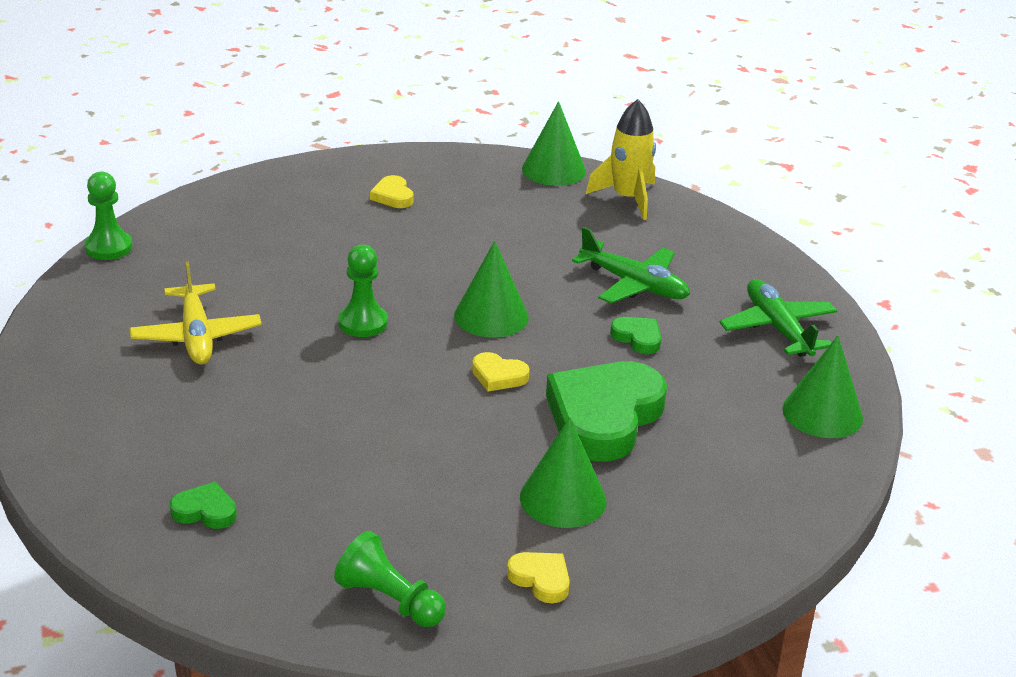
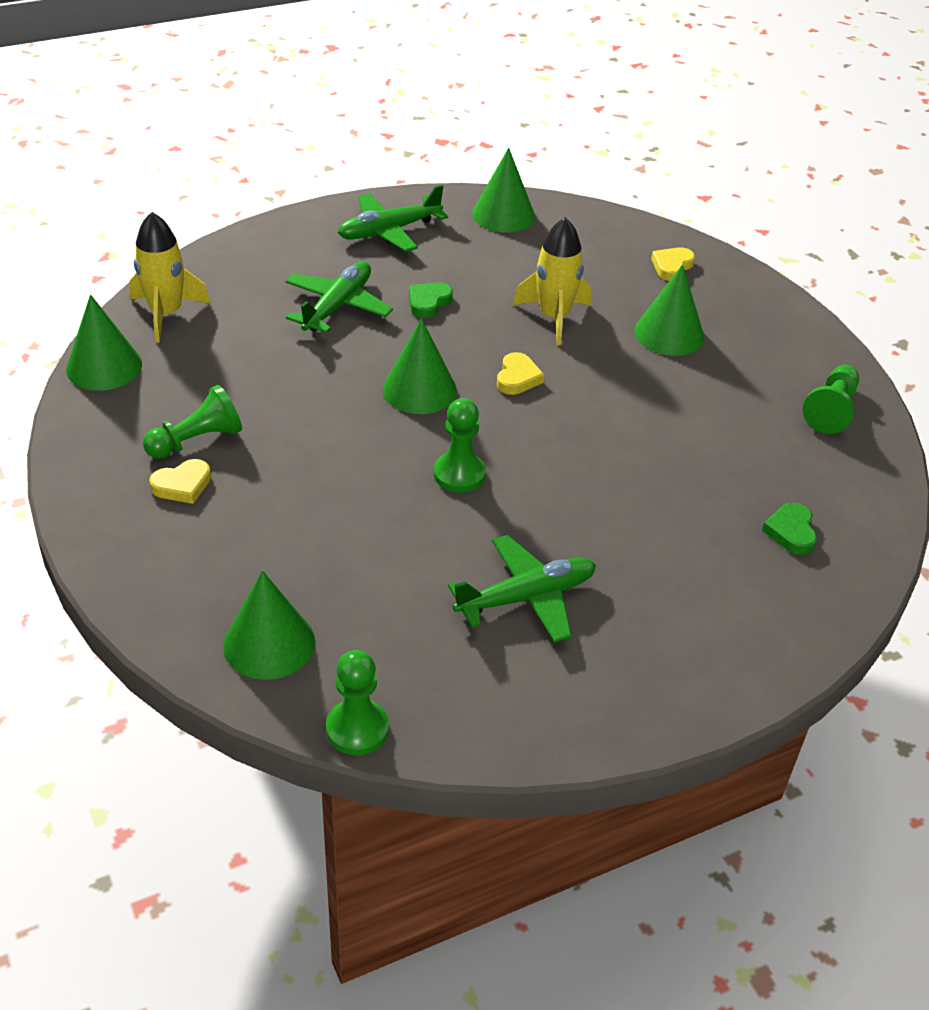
camera: 100 degrees left, 10 degrees up
yellow plane [130,262,262,364] -> green plane [448,535,596,643]
yellow heart [507,552,570,603] -> yellow heart moved to [651,247,695,281]
green heart [546,361,667,461] -> yellow rocket [513,217,591,345]
none -> green pawn [143,385,242,459]
none -> green cone [223,570,315,680]

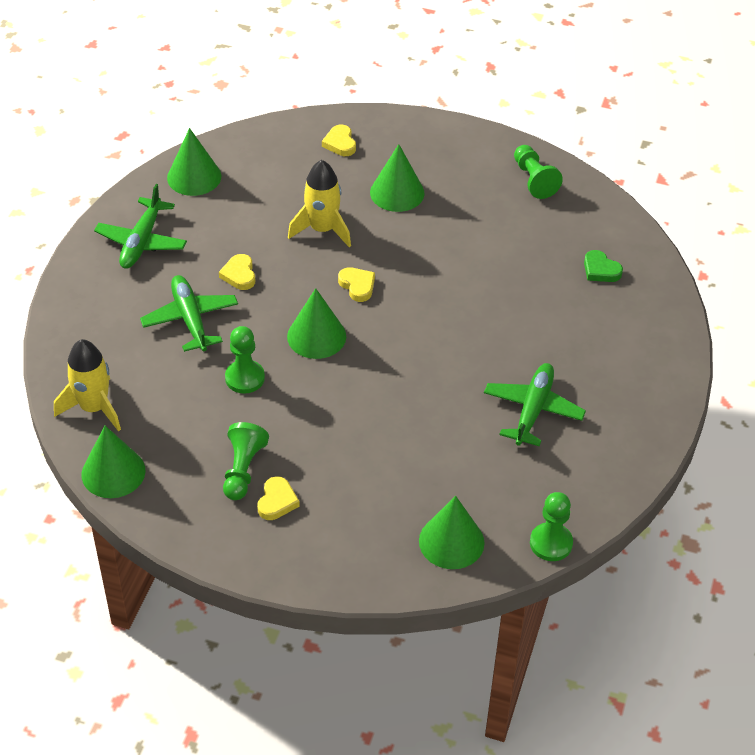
camera: 45 degrees left, 5 degrees up
green heart [409,282,453,318] -> yellow heart [219,254,255,290]
green pawn [434,398,486,493] -> green pawn moved to [225,326,265,394]

